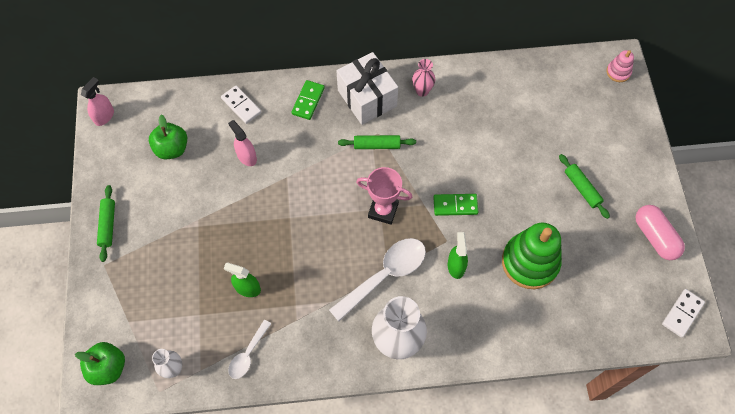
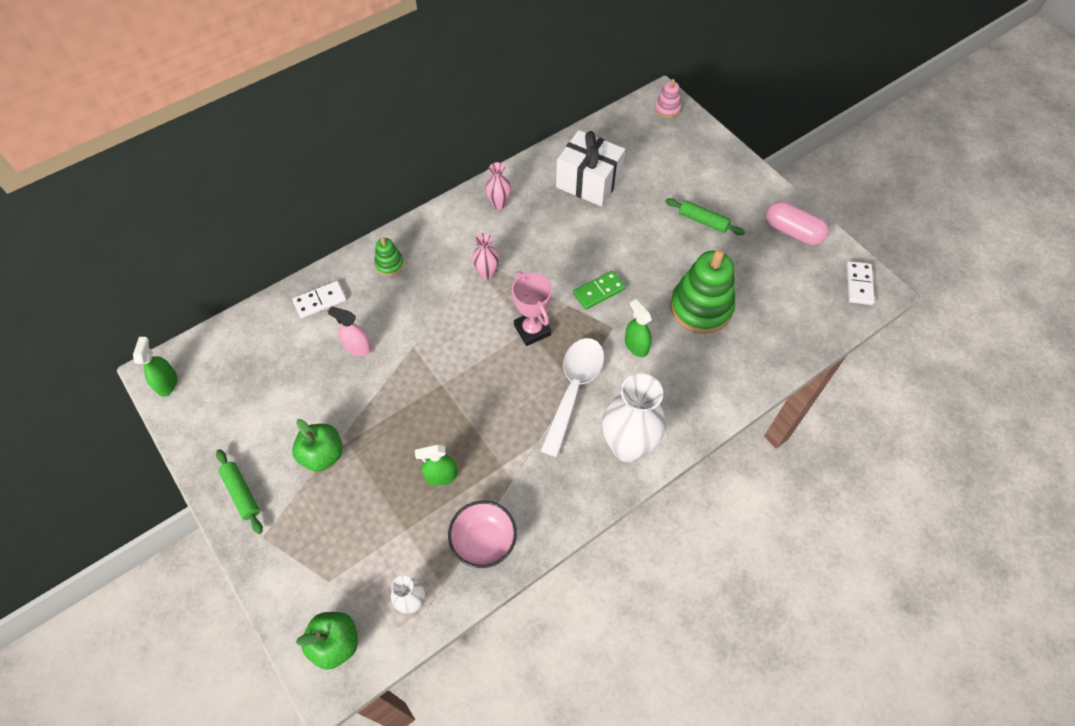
camera: 30 degrees left, 5 degrees down
pink spray bottle [81,77,114,126] -> green spray bottle [133,337,177,397]
green apple [149,115,187,159] -> green apple moved to [292,419,343,472]
white domino [221,85,262,124] -> white domino turned 45 degrees counterclockwise [292,281,346,318]
white spoon [228,320,271,379] -> pink bowl [448,501,517,568]
green domino [291,80,325,120] -> green stacking toy [374,237,404,276]
white gift [337,52,398,125] -> white gift moved to [556,130,625,206]
green rolling pin [338,135,416,149] -> pink vase [472,233,499,279]
pink trophy [356,167,412,225] -> pink trophy turned 75 degrees clockwise [512,271,552,346]

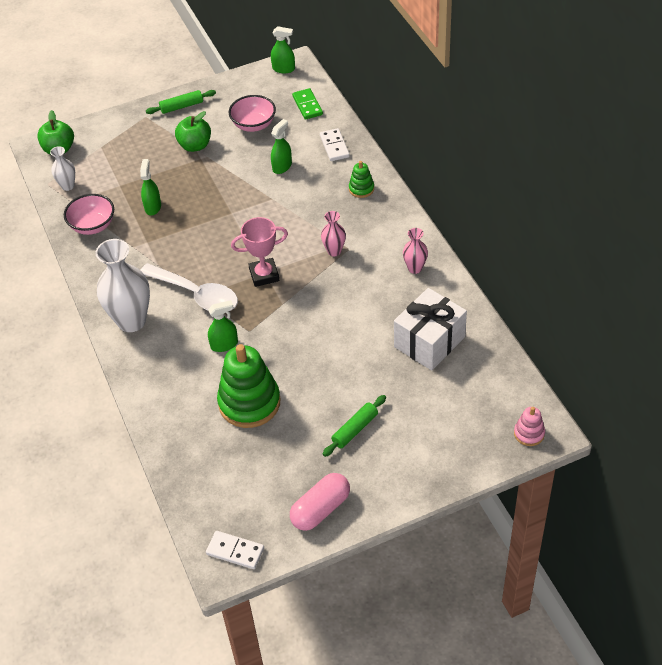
camera: 105 degrees right, 10 degrees down
pink spray bottle [328,307,372,356] -> green spray bottle [271,119,292,174]
green domino [573,271,626,310] -> green domino moved to [292,88,323,120]
none -> pink bowl [228,95,276,132]

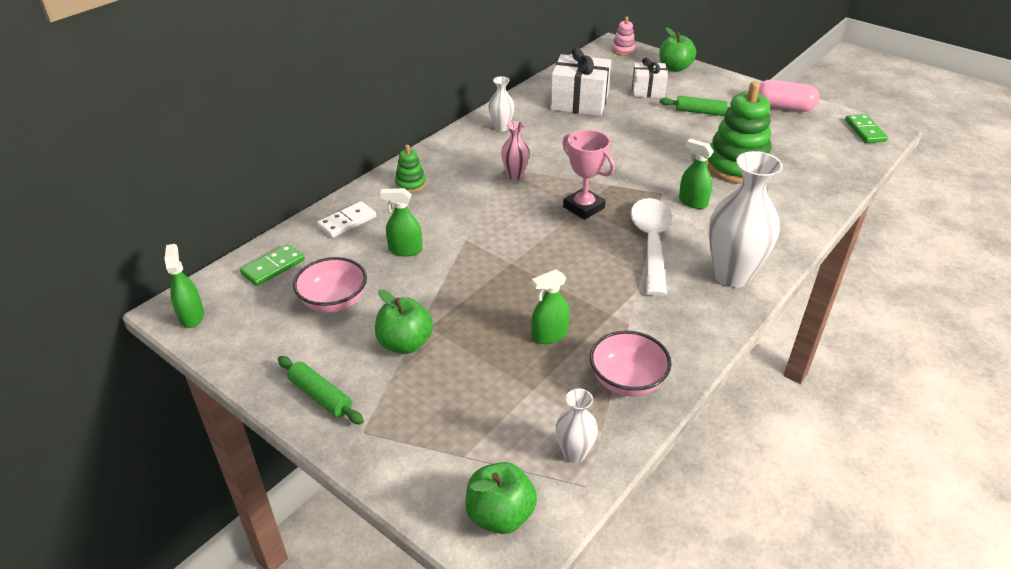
camera: 120 degrees left, 10 degrees down
white domino [206,531,264,569] -> green domino [845,114,888,143]
pink vase [403,228,428,274] -> white vase [488,76,514,132]
none -> white gift [632,58,668,98]
none -> green apple [659,27,696,72]

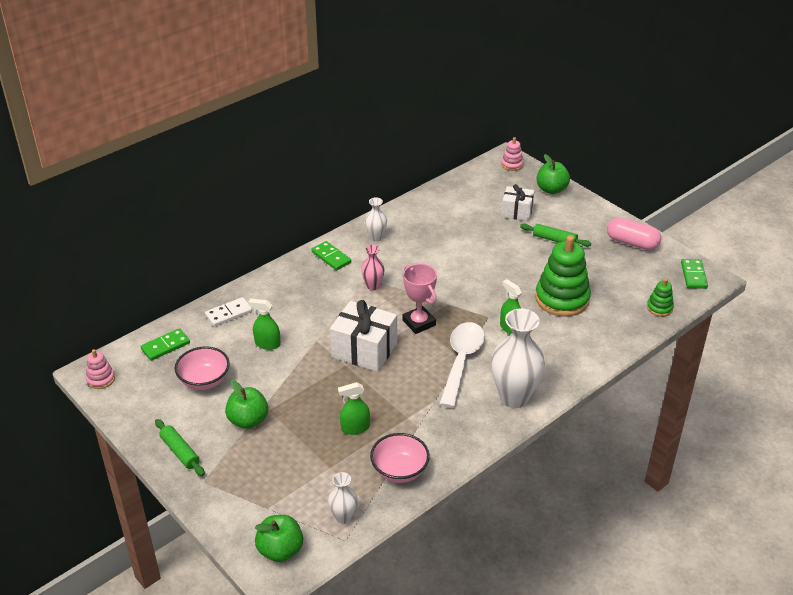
camera: 10 degrees right, 0 degrees up
green spray bottle [165,244,204,328] -> pink stacking toy [86,349,115,389]
green stacking toy [395,145,426,193] -> green stacking toy moved to [647,278,674,317]
white gift [550,47,611,116] -> white gift moved to [330,300,397,372]
none -> green domino [311,241,351,270]

